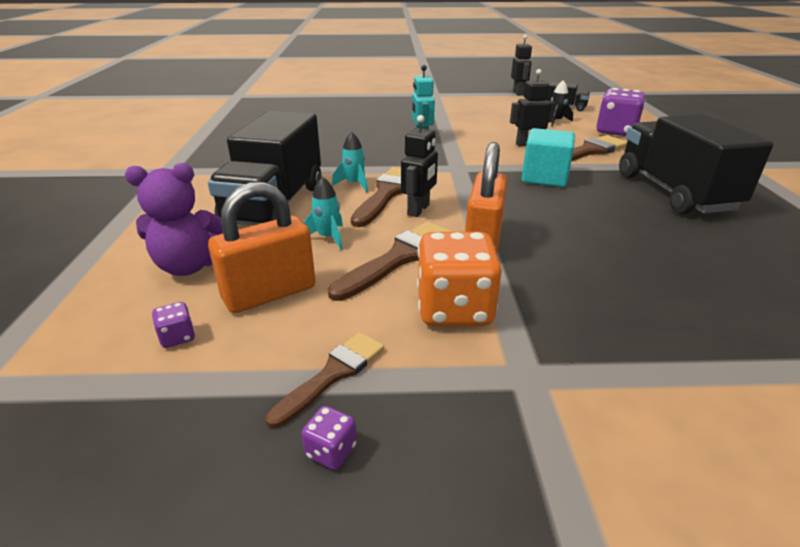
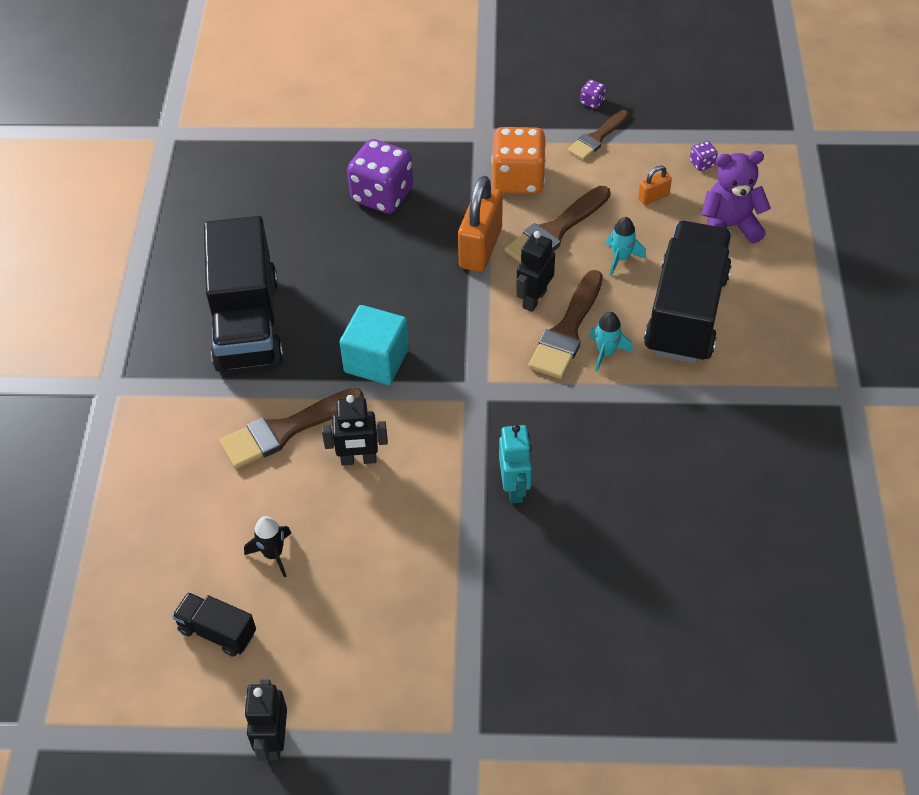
camera: 175 degrees left, 20 degrees up
orange padlock [208,182,316,313] -> orange padlock [638,165,672,205], size x0.47
purple dice [597,88,646,136] -> purple dice moved to [347,139,413,214]

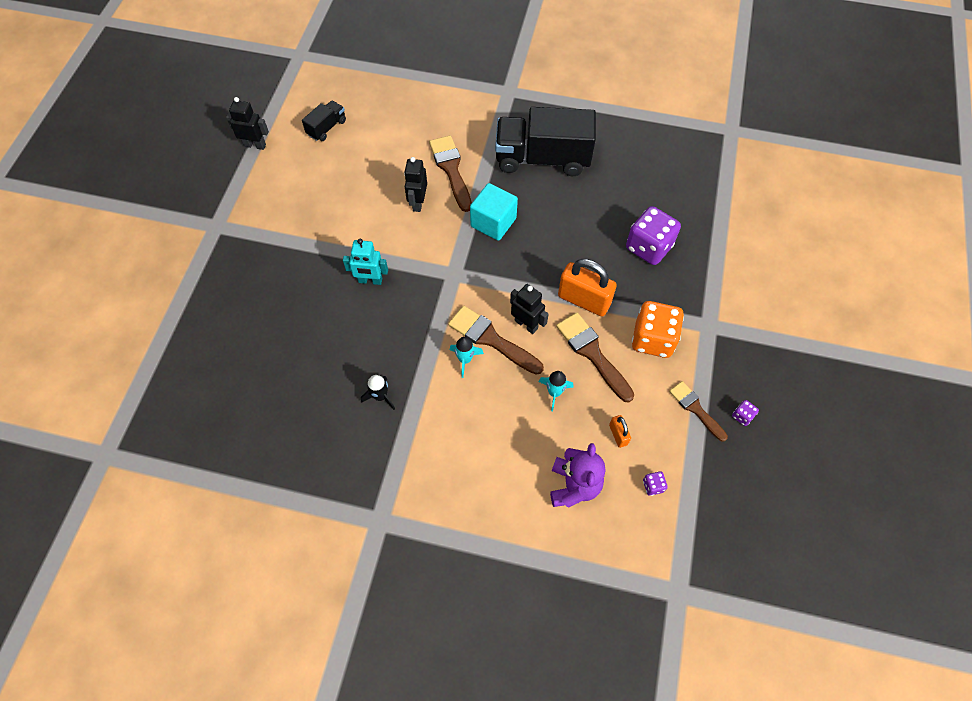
camera: 100 degrees right, 10 degrees up
black rocket [244,516,292,578] -> black rocket moved to [361,375,395,410]
black truck [644,221,732,363] -> none

